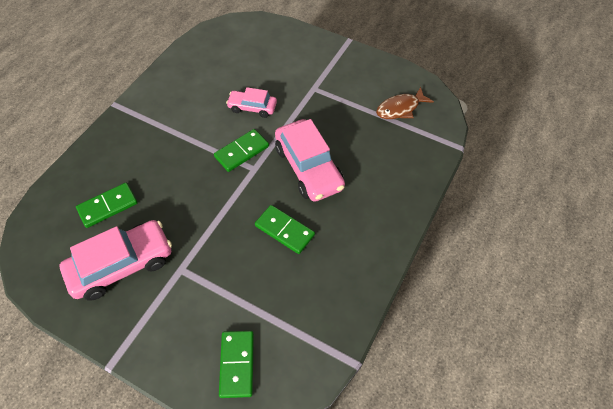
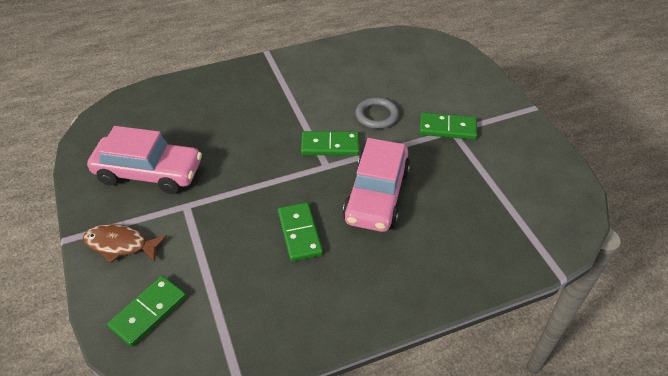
camera: 40 degrees right, 10 degrees down
green domino [76,183,138,228] -> green domino moved to [420,112,477,140]
pink car [226,87,277,118] -> grey ring [355,97,399,129]
brown fish [376,87,434,119] -> brown fish moved to [83,224,167,263]

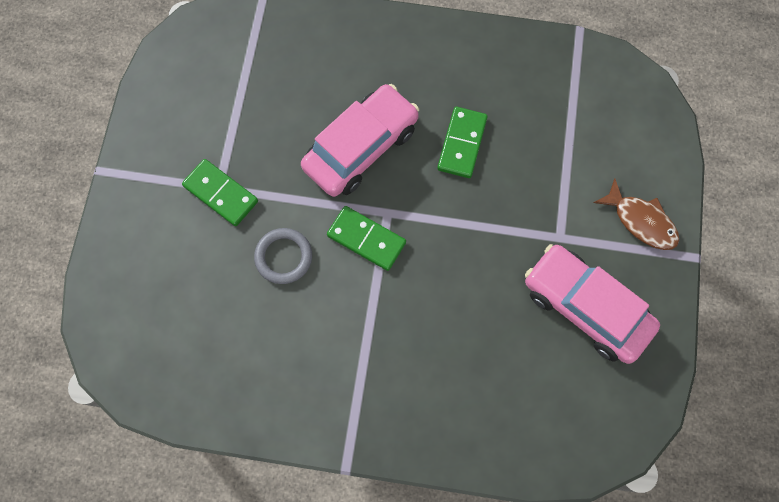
camera: 150 degrees left, 25 degrees up
green domino [107,276,186,347] -> none

